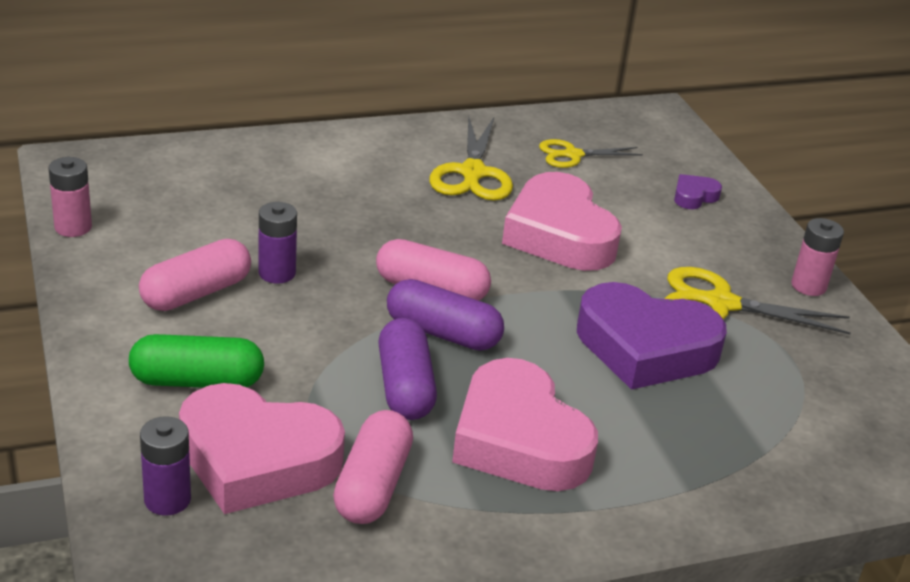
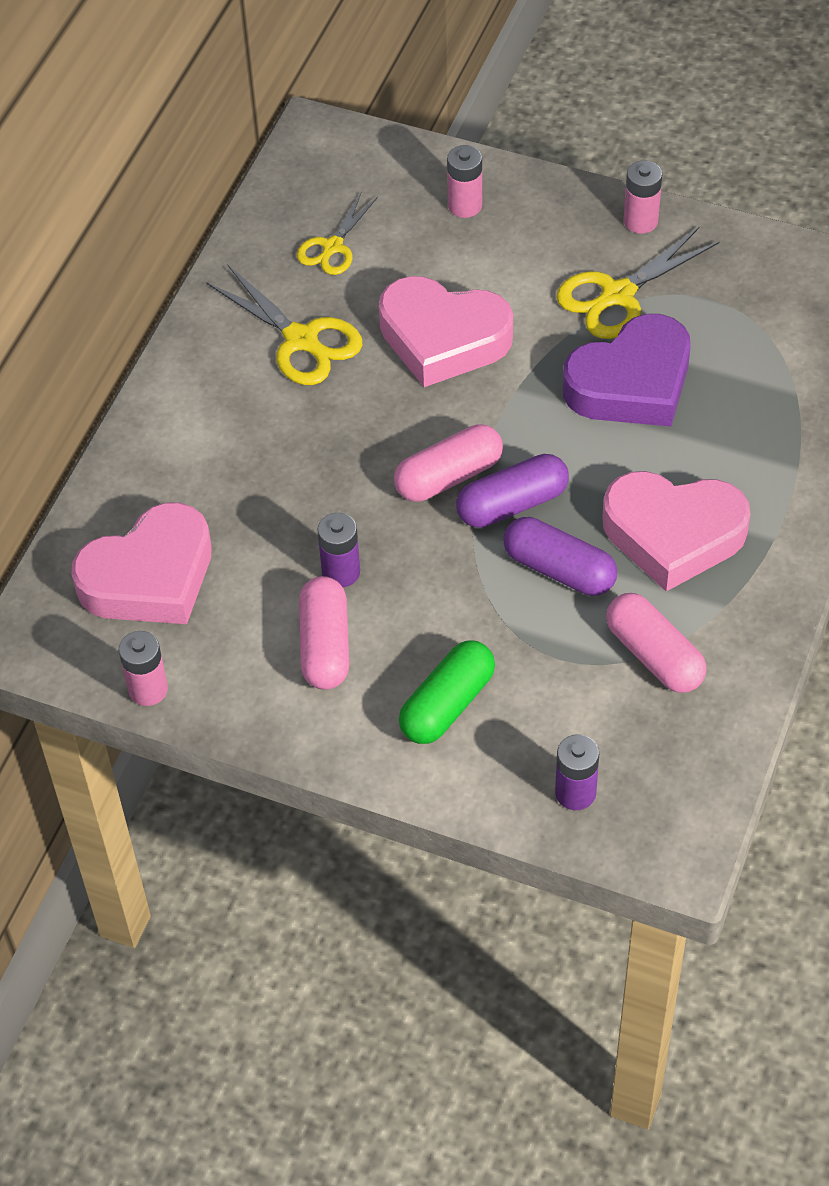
camera: 45 degrees left, 20 degrees up
pink heart [179,383,345,514] -> pink heart moved to [72,502,212,624]
purple heart [674,174,722,209] -> pink battery [447,145,482,218]

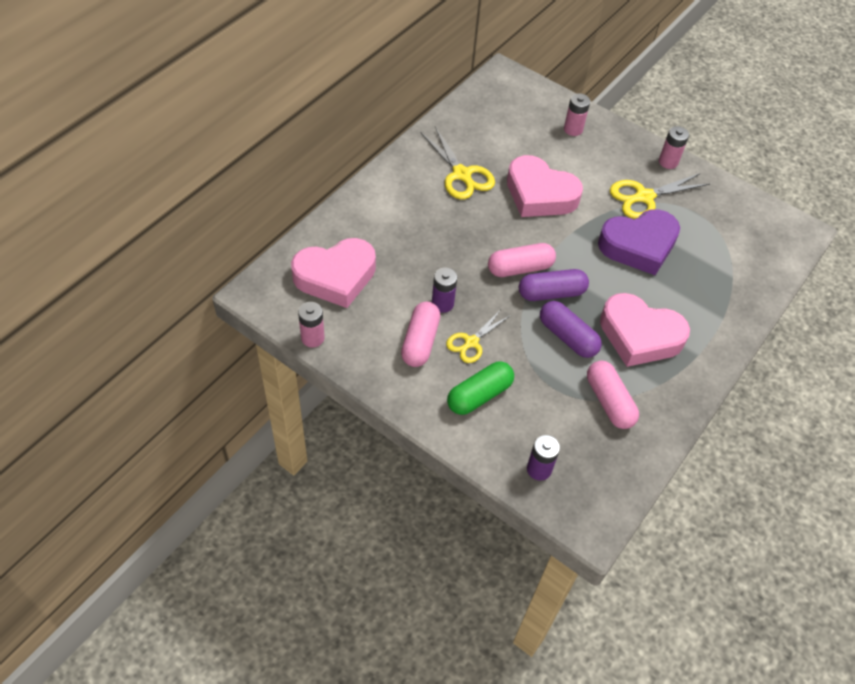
camera: 10 degrees right, 0 degrees up
yellow scissors [297,193,378,275] -> yellow scissors moved to [446,309,510,363]

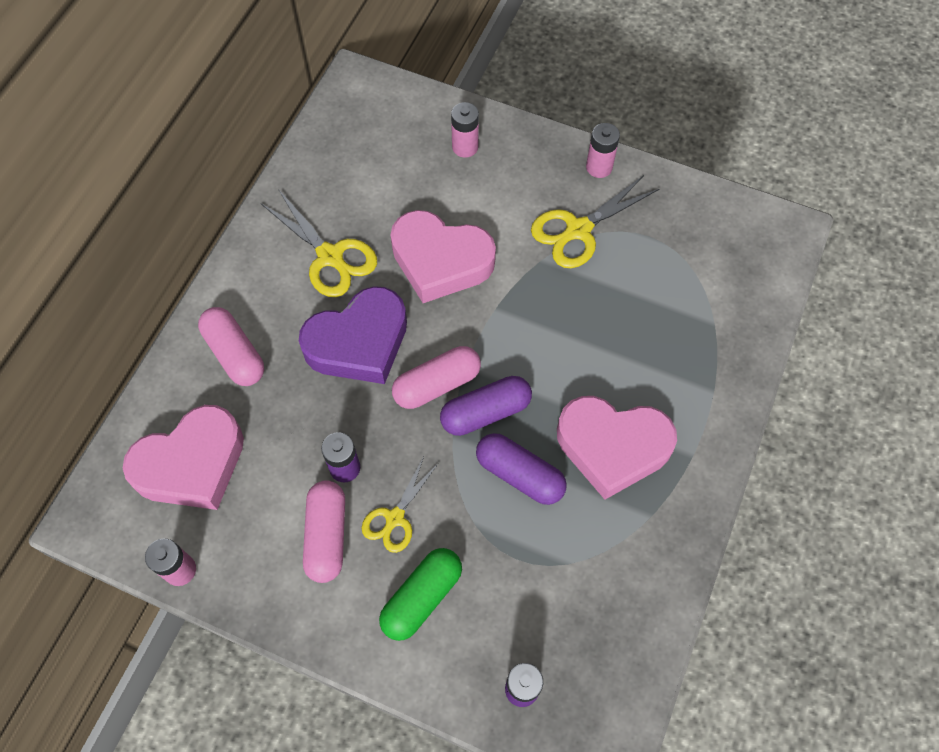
camera: 10 degrees left, 10 degrees up
pink capsule [587,361,639,429] -> pink capsule moved to [198,307,264,386]
purple heart [598,209,680,275] -> purple heart moved to [299,286,407,384]

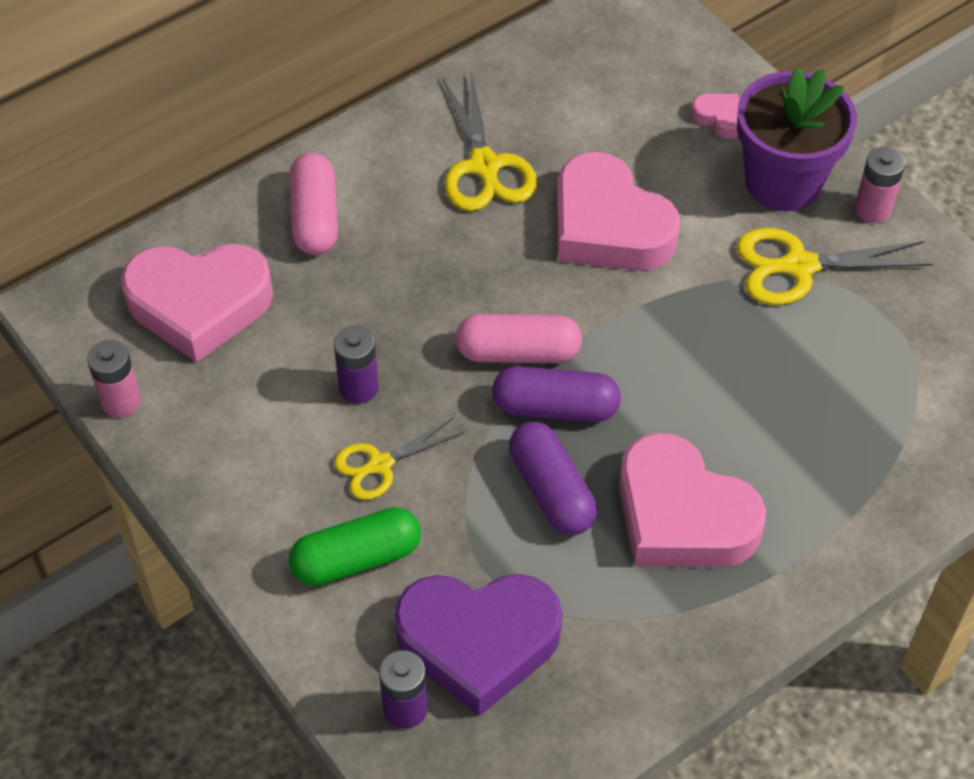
camera: 30 degrees right, 10 degrees down
purple heart [299,286,407,384] -> purple heart moved to [394,574,562,716]
pink capsule [303,480,345,583] -> none
pink battery [451,102,479,158] -> pink heart [691,94,739,139]
none -> purple flower pot [737,67,857,211]

